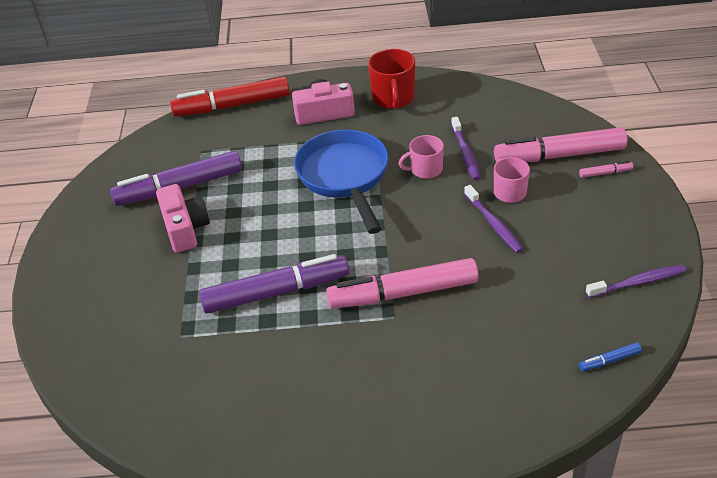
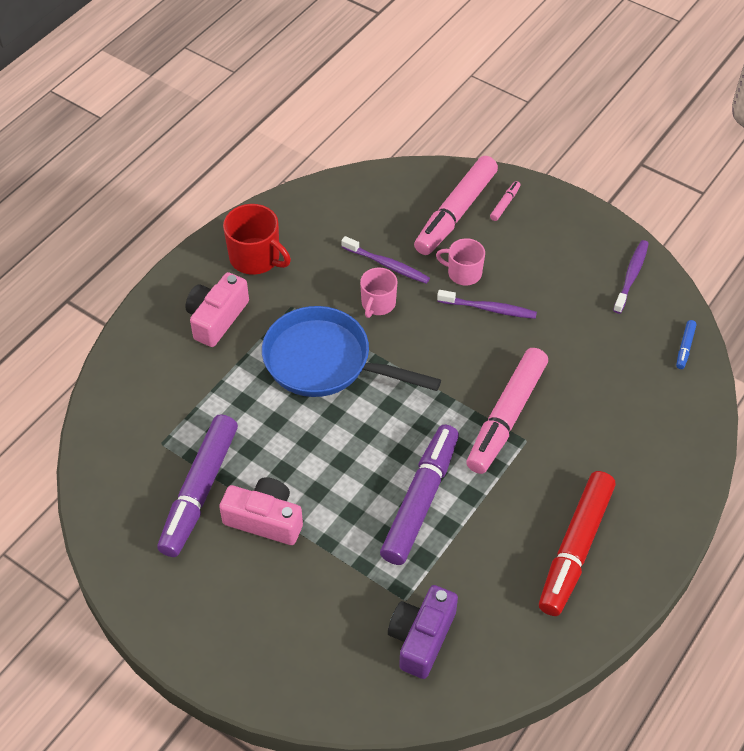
camera: 55 degrees left, 10 degrees up
red marker [170,77,290,117] -> red marker moved to [539,471,616,616]
none -> purple camera [388,585,458,679]

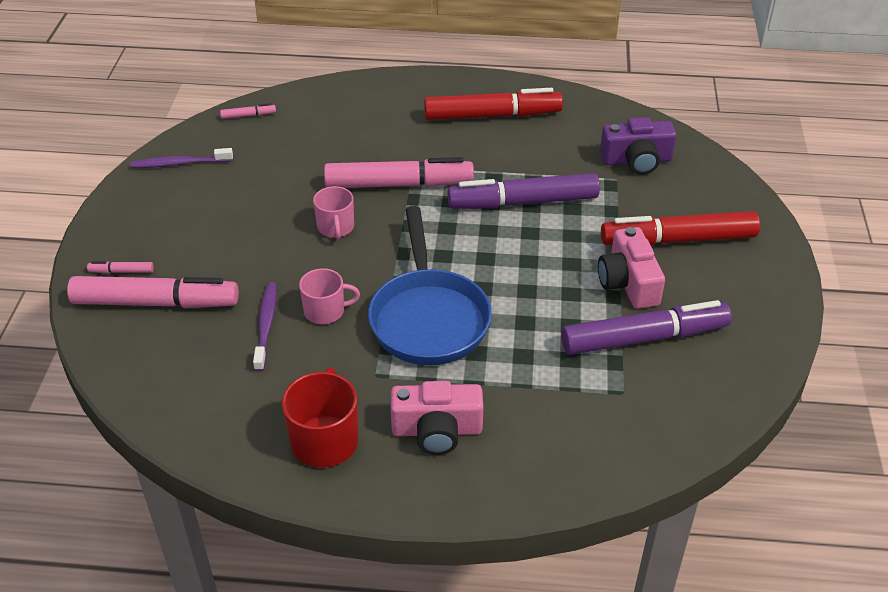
camera: 120 degrees left, 10 degrees down
pink mug [436,238,485,285] -> pink mug moved to [313,186,354,239]
purple toothbrush [437,290,537,319] -> none
blue marker [676,320,697,369] -> pink marker [220,103,276,119]
none -> red marker [601,211,760,246]

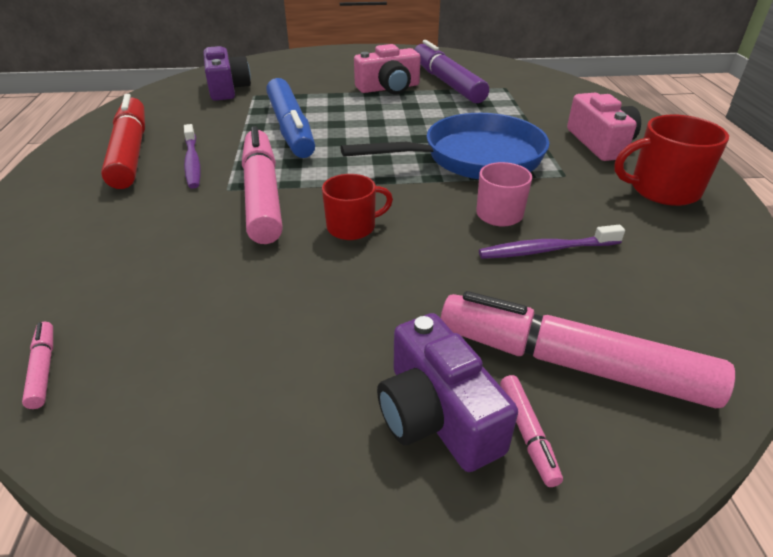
camera: 100 degrees left, 5 degrees down
pink marker [67,276,239,308] -> pink marker turned 60 degrees counterclockwise [441,291,735,408]
purple toothbrush [130,148,233,168] -> purple toothbrush moved to [184,124,201,189]
pink mug [313,186,354,239] -> red mug [322,174,393,240]
purple marker [448,173,600,208] -> blue marker [266,78,315,158]
red marker [601,211,760,246] -> none
none -> purple camera [377,313,518,472]

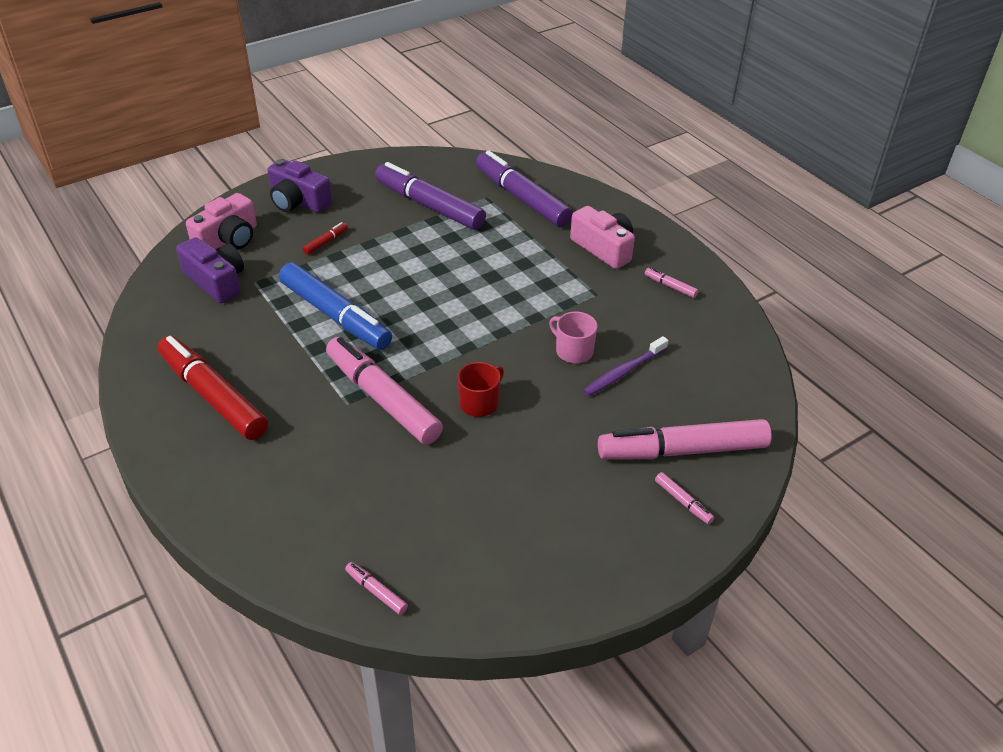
camera: 30 degrees left, 5 degrees up
purple toothbrush [184,124,201,189] -> none
blue pan [340,113,549,179] -> none
pink camera [354,44,421,94] -> pink camera moved to [186,193,257,249]
purple camera [377,313,518,472] -> purple camera moved to [267,159,332,213]
red mug [614,115,729,206] -> pink marker [645,267,698,298]
none -> red marker [302,222,348,255]
none -> purple marker [476,150,573,227]

